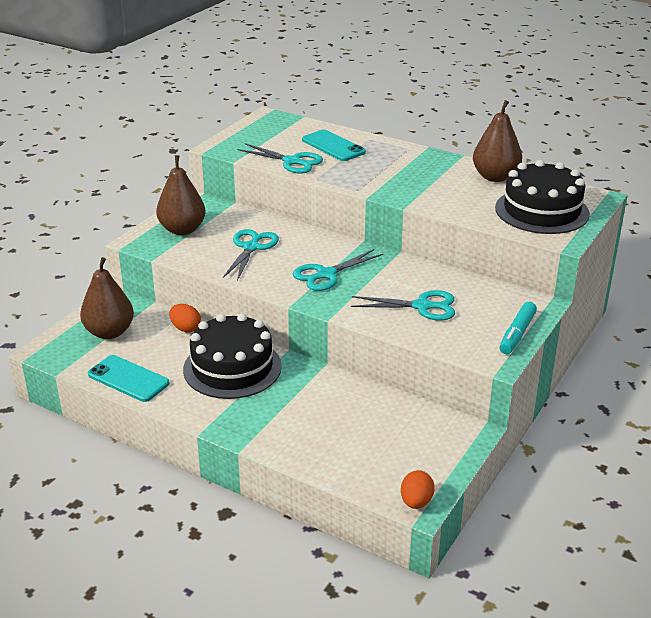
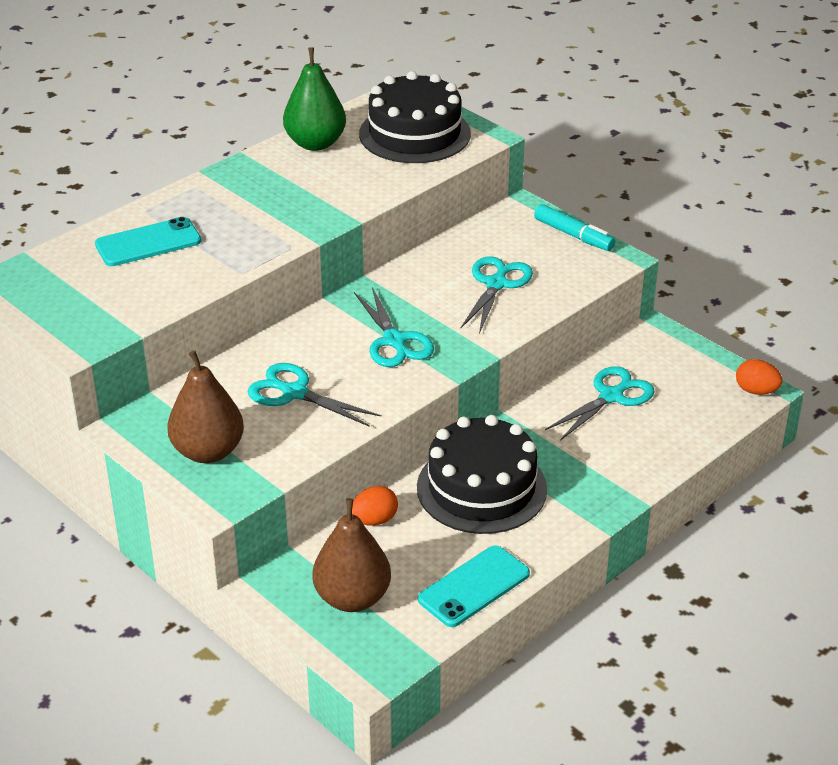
camera: 75 degrees left, 5 degrees up
turquoise scissors [237,143,323,174] -> turquoise scissors moved to [545,366,654,441]
brown pear [473,100,522,182] -> green pear [283,47,346,151]

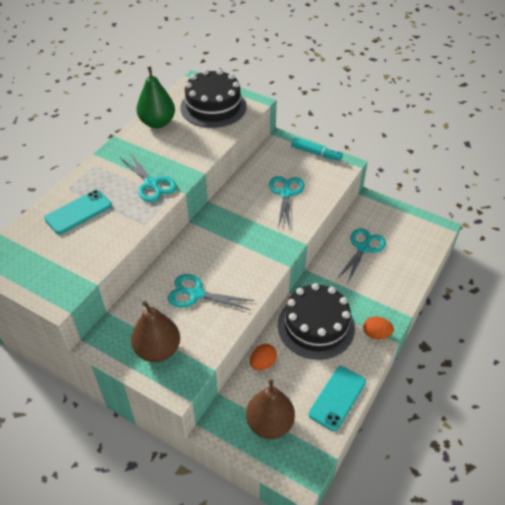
camera: 15 degrees left, 10 degrees up
turquoise scissors [354,287,434,367] -> turquoise scissors moved to [121,153,177,202]
orange egg [736,359,783,395] -> orange egg moved to [363,316,394,339]

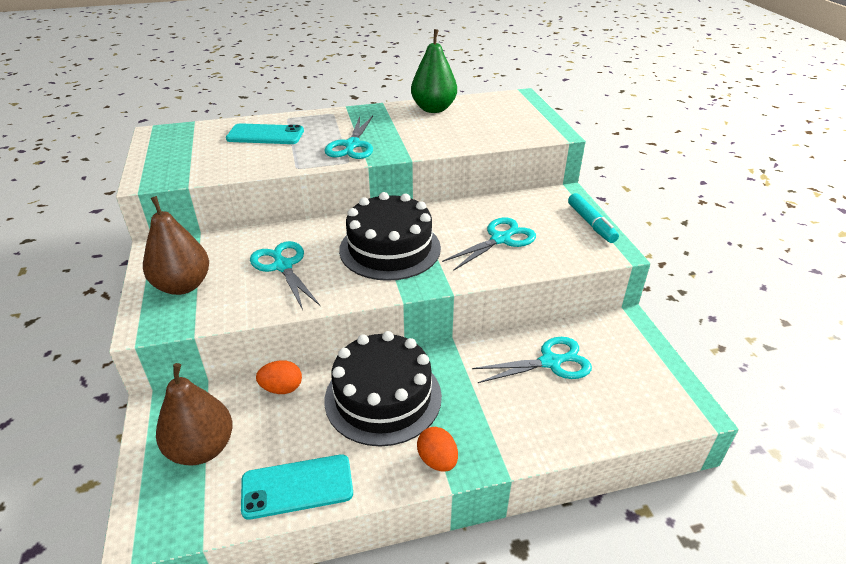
camera: 45 degrees right, 10 degrees down
black cake [181,69,247,128] -> black cake moved to [339,192,441,281]

